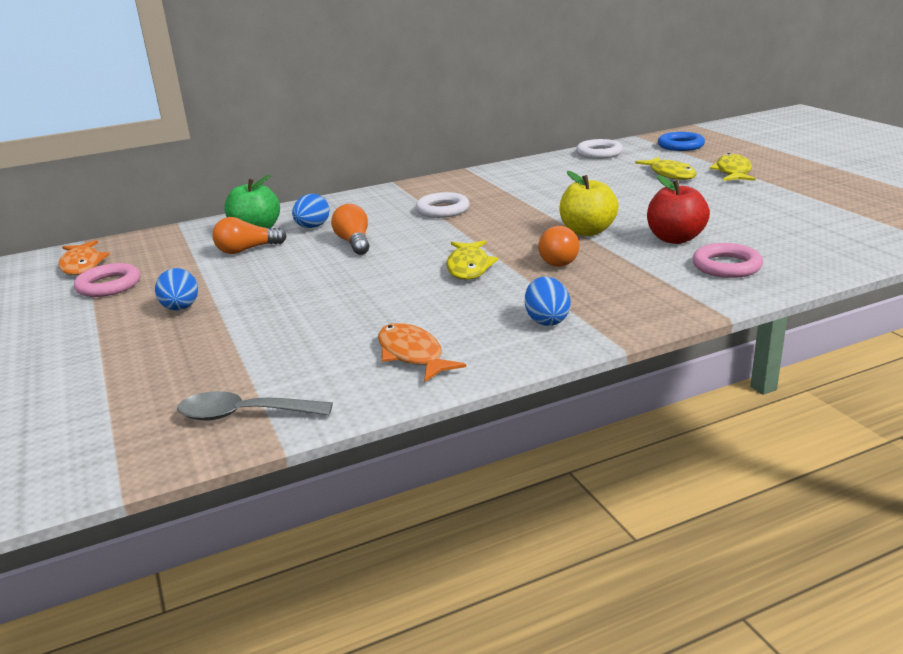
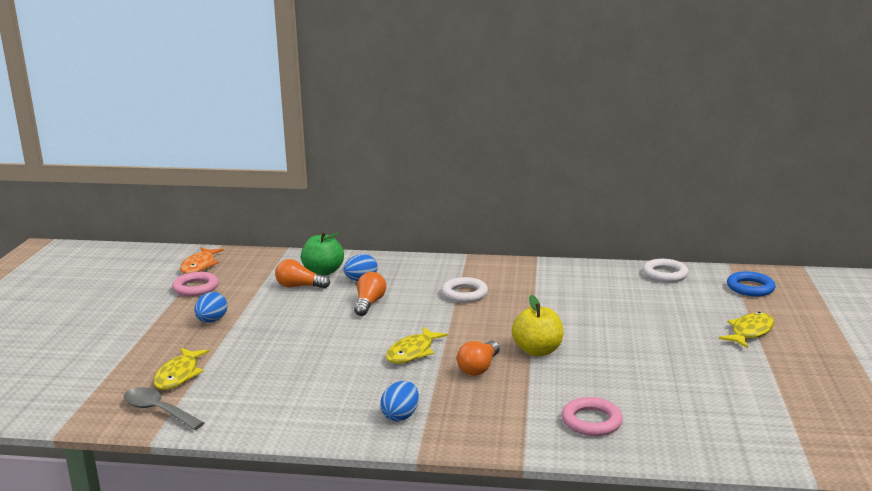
camera: 30 degrees right, 5 degrees down
orange fish [378,323,466,382] -> none
yellow fish [635,157,697,180] -> yellow fish moved to [153,348,210,390]
red apple [647,175,710,244] -> none

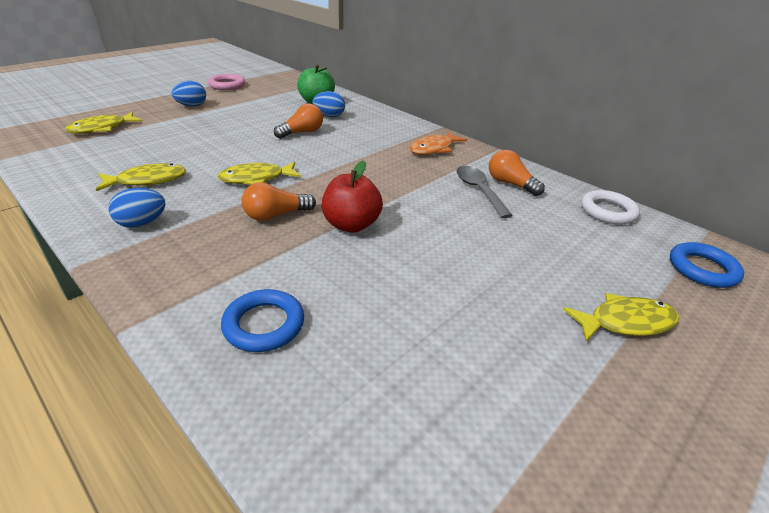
camera: 35 degrees right, 15 degrees up
grey spoon [124,387,204,430] -> grey spoon moved to [456,166,513,218]
orange fish [180,248,224,274] -> orange fish moved to [410,131,467,155]
orange light bulb [275,259,330,289] -> orange light bulb moved to [489,150,545,196]
white ring [441,277,488,303] -> none
yellow apple [512,295,564,356] -> red apple [321,161,383,233]
pink ring [562,397,623,436] -> blue ring [221,289,304,352]
none -> yellow fish [96,164,186,191]

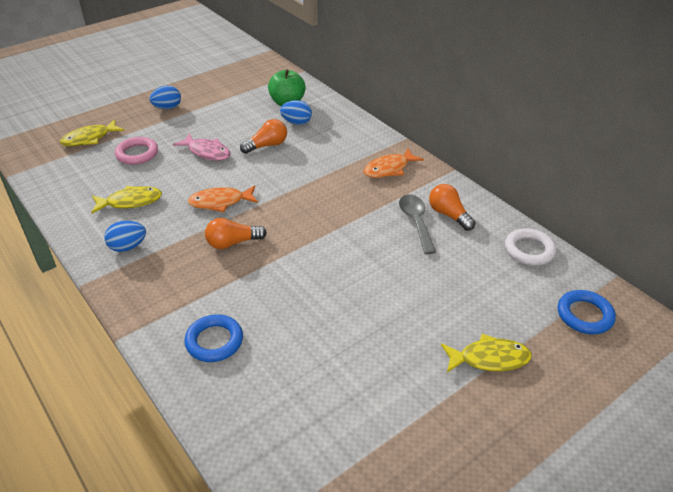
camera: 10 degrees right, 5 degrees up
pink ring [208,74,245,90] -> pink ring moved to [115,137,158,165]
yellow fish [218,162,301,185] -> orange fish [188,185,258,212]
red apple [321,161,383,233] -> none
none -> pink fish [173,133,231,161]

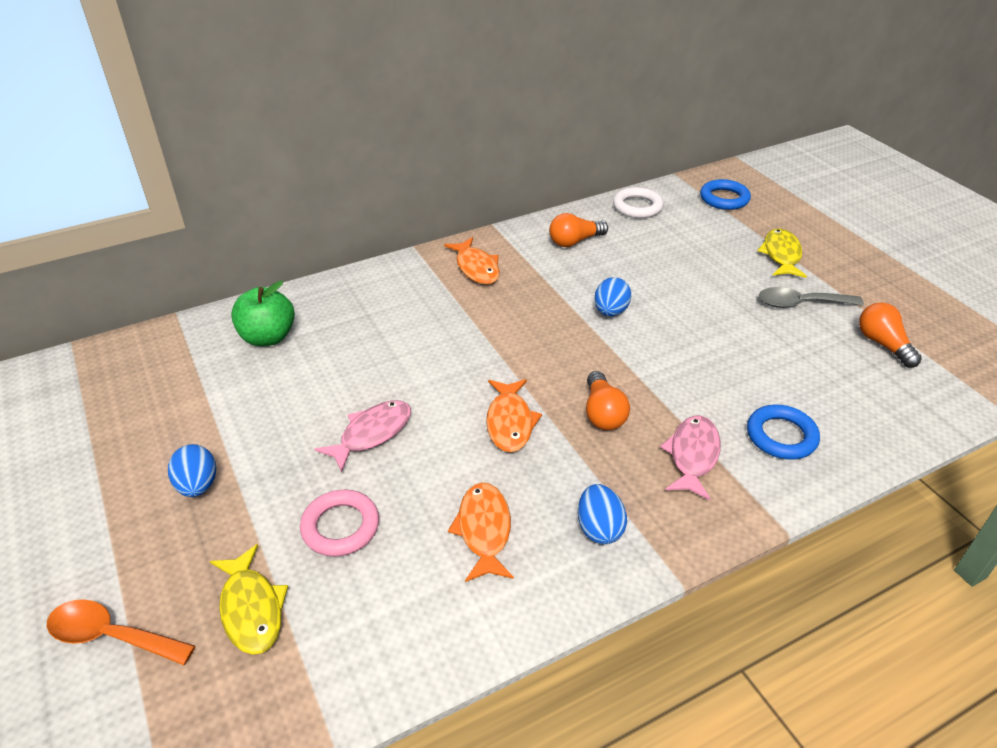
camera: 80 degrees left, 0 degrees up
yellow fish [91,186,162,213] -> orange fish [448,482,514,582]
orange light bulb [240,119,287,154] -> orange light bulb moved to [859,302,922,368]
blue egg [280,100,312,125] -> blue egg moved to [594,277,631,316]
grey spoon [399,195,436,254] -> grey spoon moved to [759,287,864,308]
none -> orange spoon [47,599,195,665]
none -> pink fish [660,416,721,500]

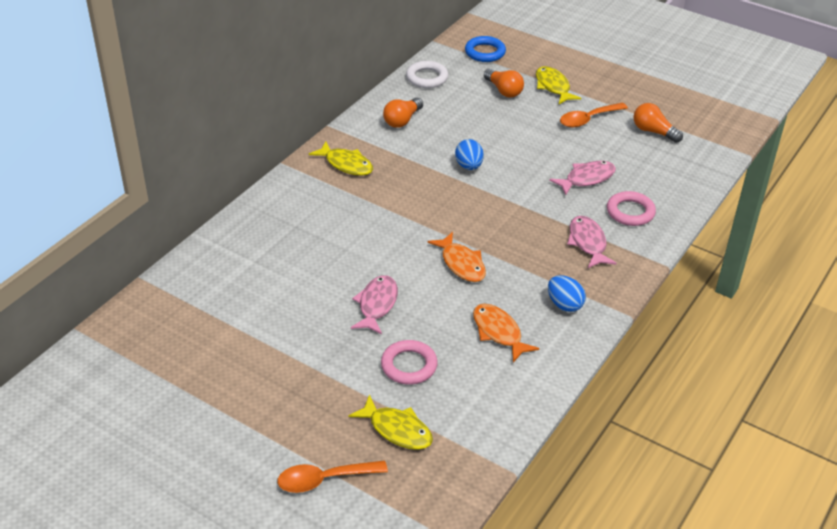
camera: 30 degrees left, 0 degrees up
blue egg [168,444,216,497] -> none
green apple [231,281,295,346] -> none
orange fish [444,237,500,284] -> yellow fish [309,141,373,176]
orange light bulb [586,371,630,430] -> orange light bulb moved to [484,68,524,97]
blue ring [747,405,820,460] -> pink ring [607,191,656,226]
grey spoon [759,287,864,308] -> orange spoon [560,103,628,128]
none -> pink fish [549,161,616,195]

